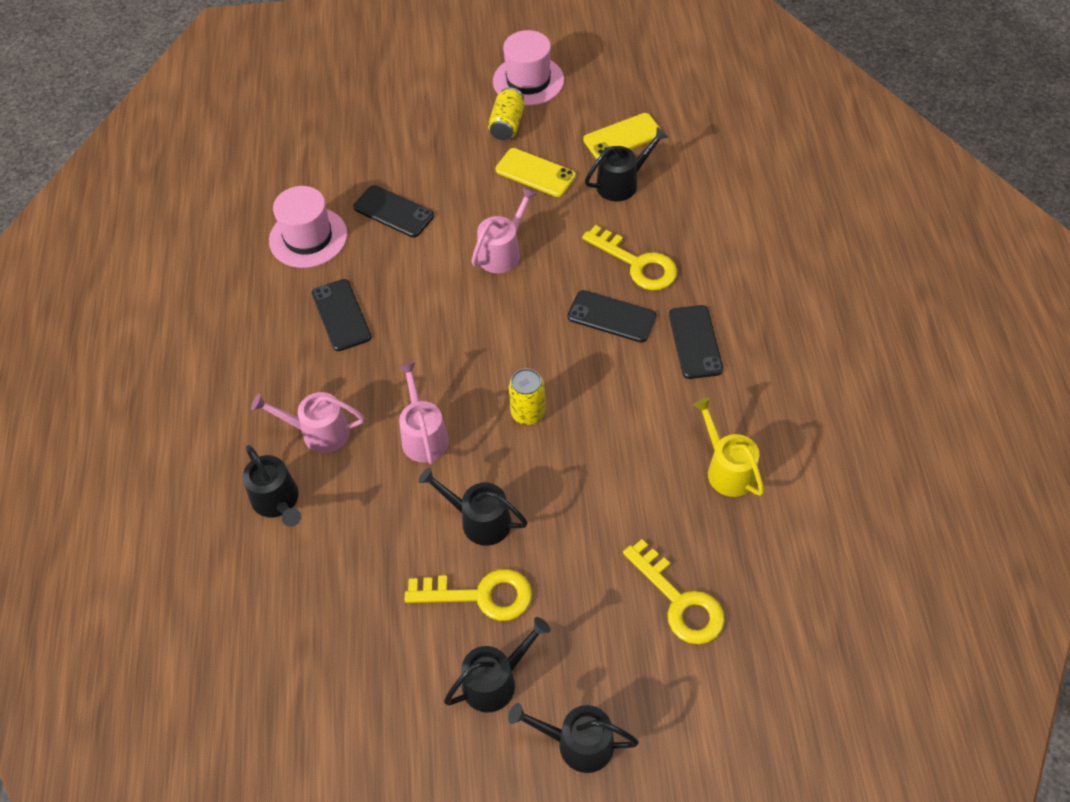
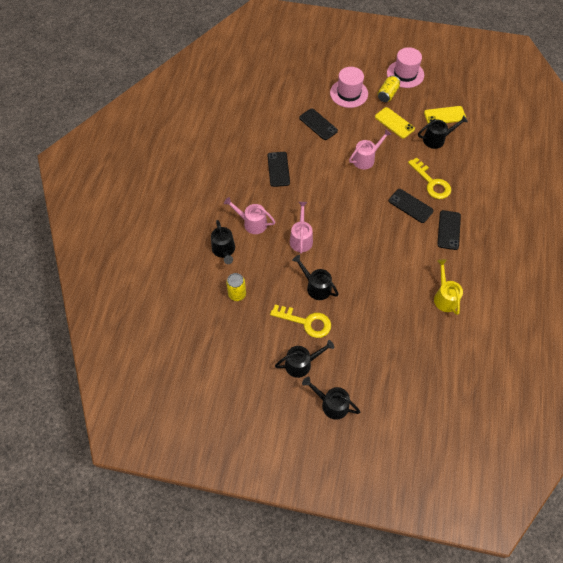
camera: 15 degrees right, 5 degrees up
pink hat [269,186,347,268] -> pink hat moved to [330,67,368,108]
yellow can [509,368,545,425] -> yellow can moved to [226,273,246,301]
yellow key [623,539,725,644] -> none

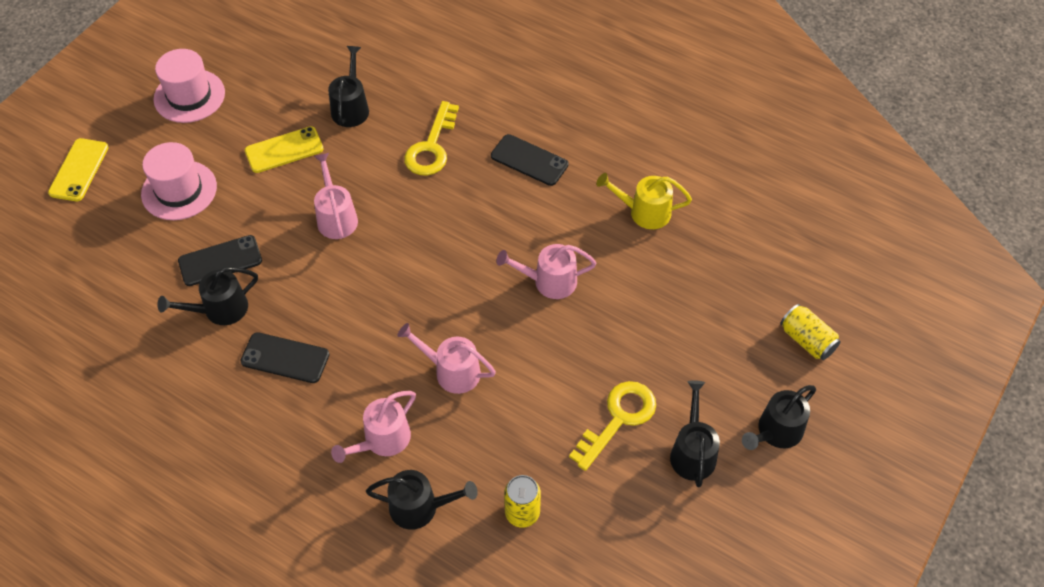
camera: 70 degrees left, 5 degrees down
black watering can [292,255,339,300] -> black watering can moved to [157,267,258,325]
yellow can [378,75,400,102] -> yellow can moved to [780,304,841,360]
black phone [389,189,434,223] -> none
yellow key [408,158,451,199] -> yellow key turned 120 degrees clockwise [404,101,459,176]
yellow phone [424,106,466,124] -> yellow phone moved to [48,138,109,201]
none -> pink watering can [496,244,596,299]

